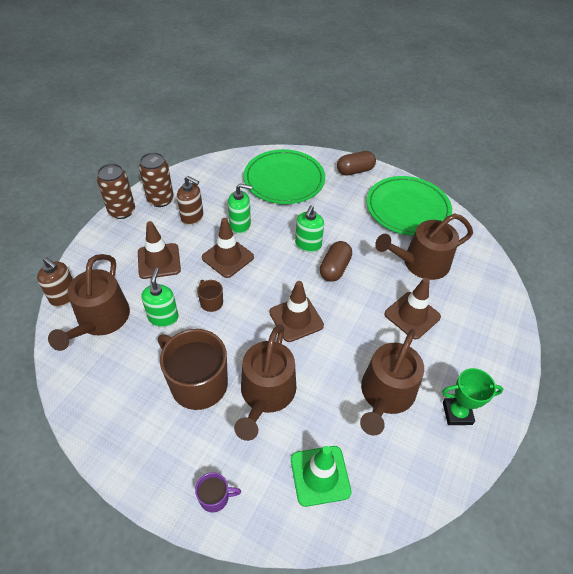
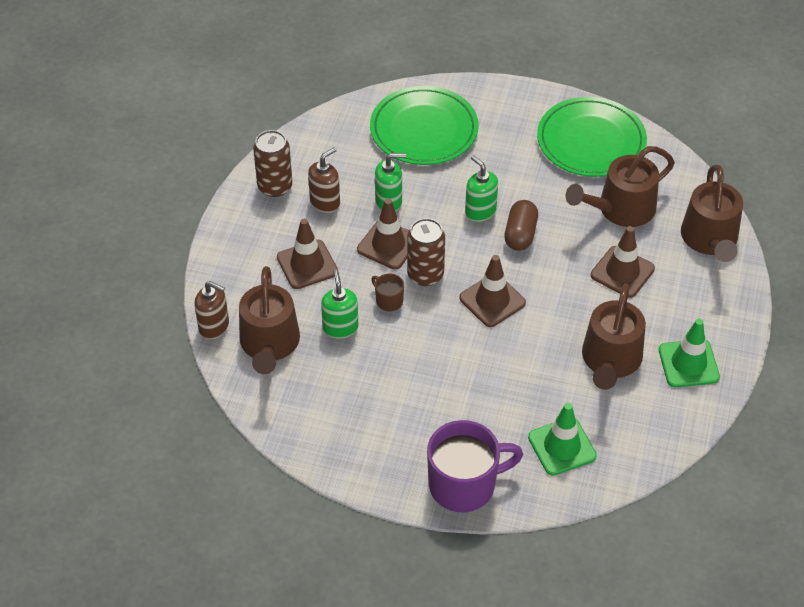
camera: 10 degrees left, 0 degrees up
brown can [97,163,135,219] -> brown can moved to [407,218,445,286]
brown mug [158,329,228,410] -> none
brown soap dispenser [177,176,203,225] -> brown soap dispenser turned 60 degrees counterclockwise [308,147,340,213]
purple mug [195,472,241,513] -> purple mug [427,420,523,512], size x2.22
brown watering can [234,324,296,441] -> brown watering can moved to [681,164,743,262]
green soap dispenser [295,205,324,252] -> green soap dispenser turned 135 degrees clockwise [465,155,498,222]
brown capsule [337,151,376,176] -> none
green trophy [442,368,503,425] -> green traffic cone [659,319,720,387]

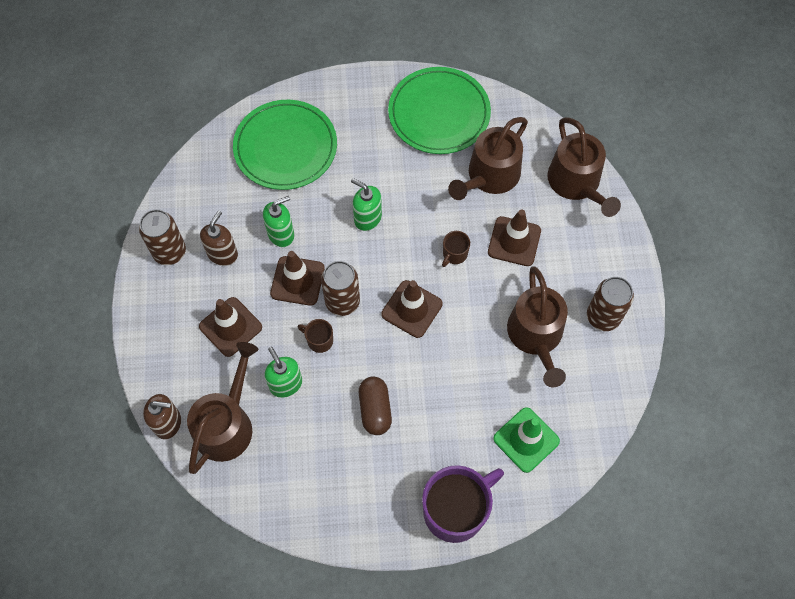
camera: 20 degrees left, 15 degrees up
brown watering can [239,266,300,374] -> brown watering can turned 135 degrees counterclockwise [187,342,258,474]
brown capsule [504,200,538,251] -> brown capsule moved to [359,376,392,435]
green traffic cone [659,319,720,387] -> brown can [587,277,634,331]
none -> brown mug [442,231,470,267]

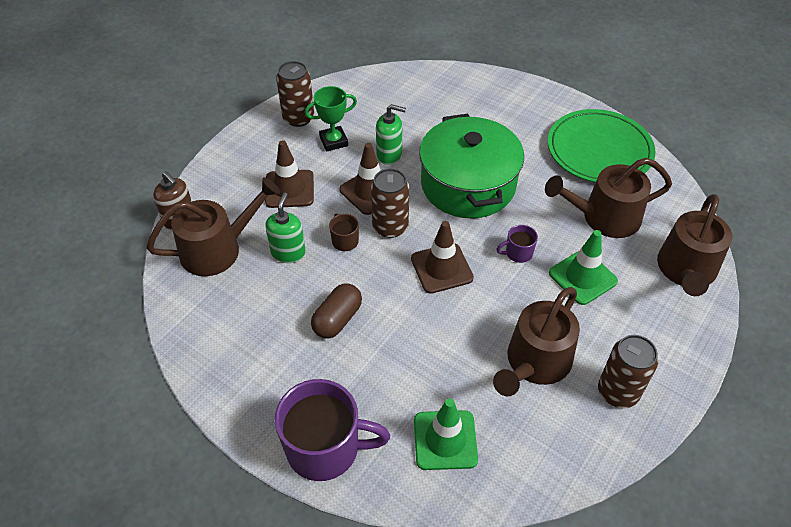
camera: 40 degrees right, 15 degrees down
brown soap dispenser [200,211,238,266] -> green trophy [305,86,357,151]
green plate [233,100,337,190] -> none
green soap dispenser [351,178,382,231] -> green pot [419,114,524,218]
brown mug [442,231,470,267] -> purple mug [497,225,538,263]
brown traffic cone [488,209,541,266] -> green traffic cone [549,230,618,305]

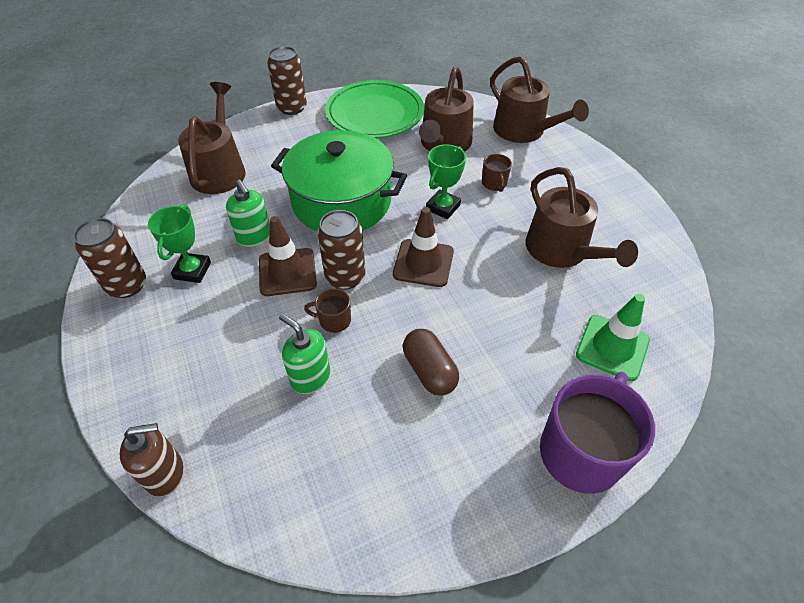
camera: 60 degrees left, 0 degrees up
brown watering can [146,177,280,276] -> brown watering can moved to [178,82,246,194]
brown traffic cone [265,140,314,208] -> none
green soap dispenser [376,104,406,165] -> green soap dispenser turned 105 degrees clockwise [226,180,270,247]
purple mug [497,225,538,263] -> green trophy [426,144,466,219]
green traffic cone [549,230,618,305] -> brown mug [482,154,512,192]
brown can [598,335,658,408] -> brown can moved to [267,46,307,115]

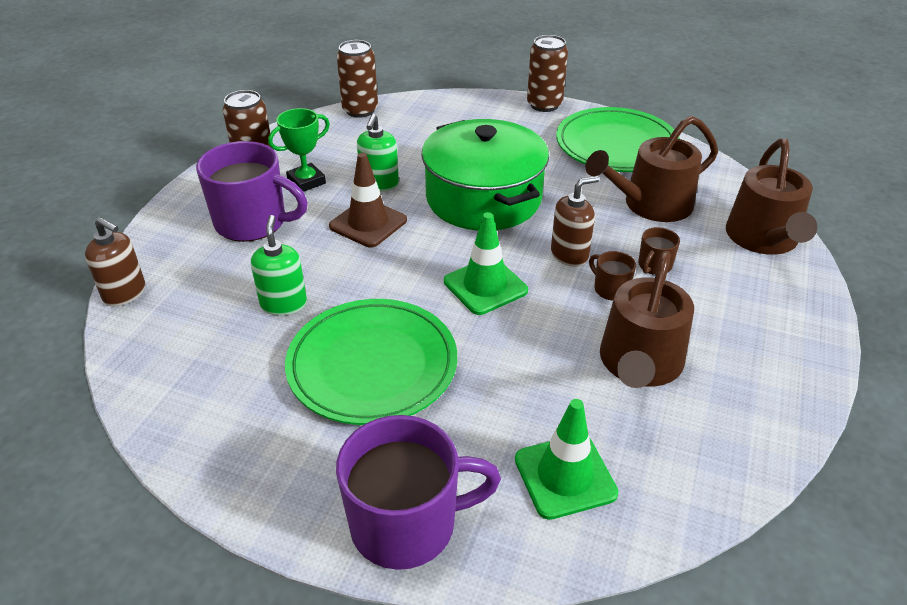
camera: 45 degrees right, 10 degrees down
brown watering can [178,82,246,194] -> none
brown mug [304,288,351,333] -> brown mug moved to [589,251,636,301]
brown can [317,210,365,290] -> brown can moved to [337,40,378,118]
brown traffic cone [393,207,454,287] -> green traffic cone [444,212,528,315]
brown capsule [403,329,459,396] -> green plate [285,299,457,425]
green trophy [426,144,466,219] -> brown soap dispenser [551,176,599,267]
none -> purple mug [196,141,308,242]

